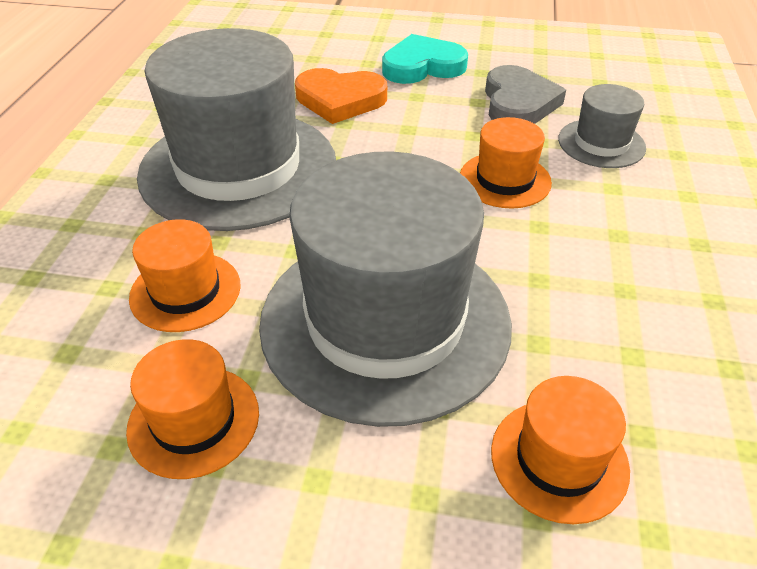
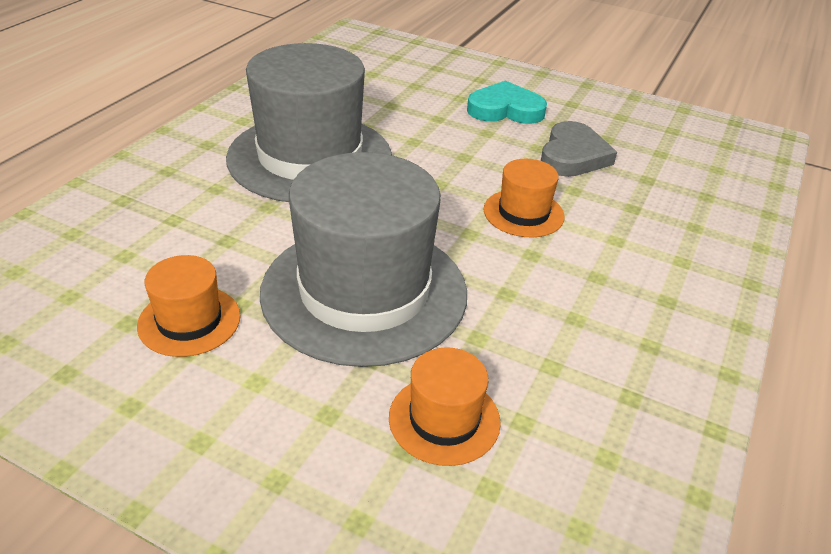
camera: 15 degrees right, 5 degrees down
orange hat [129,219,241,332] -> none
orange heart [295,68,387,124] -> none
grey hat [558,84,646,168] -> none

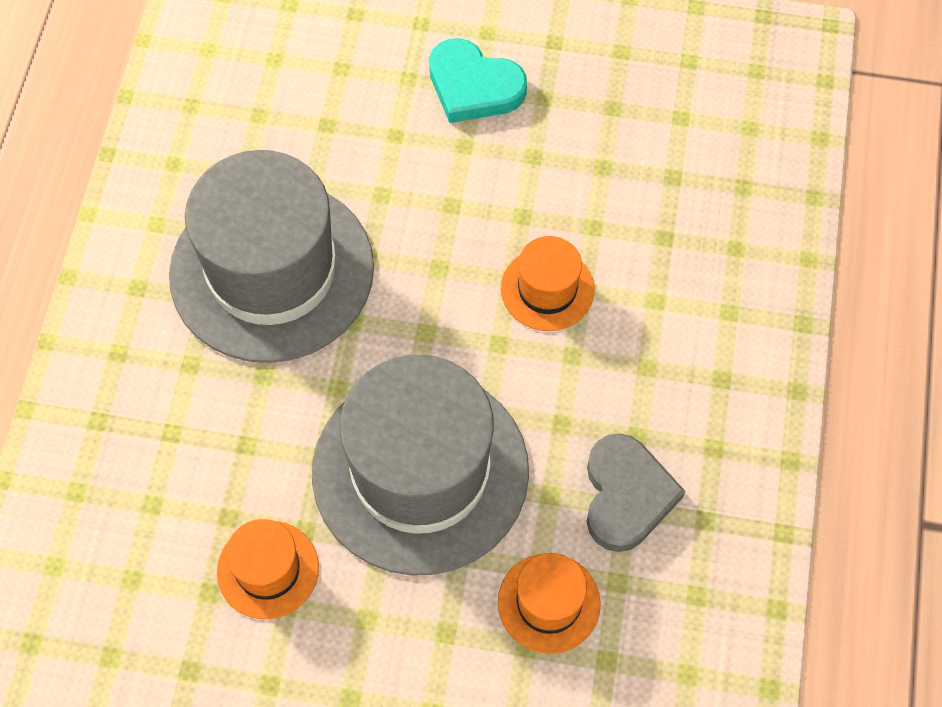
camera: 15 degrees left, 25 degrees up
turquoise heart [467,81,547,124] -> turquoise heart turned 135 degrees counterclockwise [429,38,527,123]
grey heart [541,121,617,177] -> grey heart moved to [587,433,685,552]

